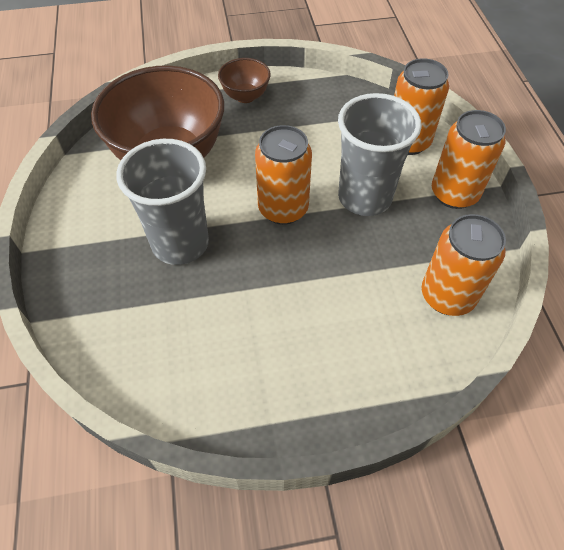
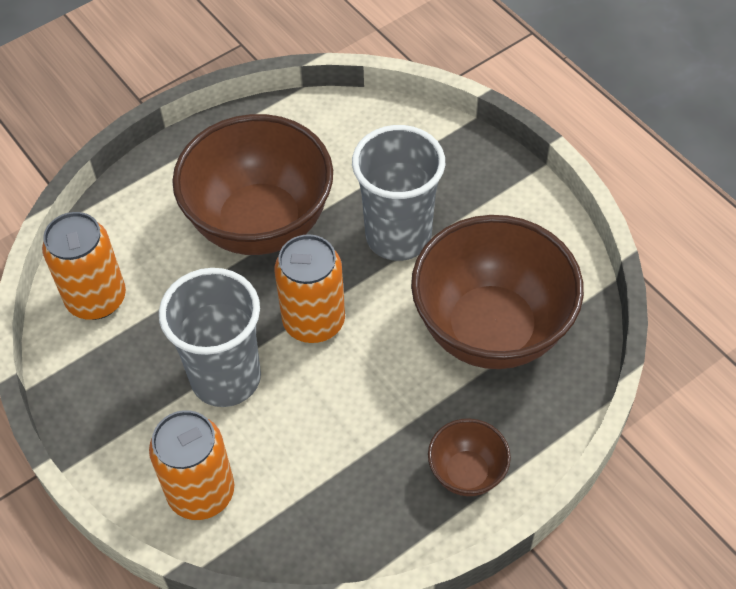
camera: 155 degrees right, 0 degrees up
orange can [432,110,506,209] -> none
none -> brown bowl [172,114,333,255]

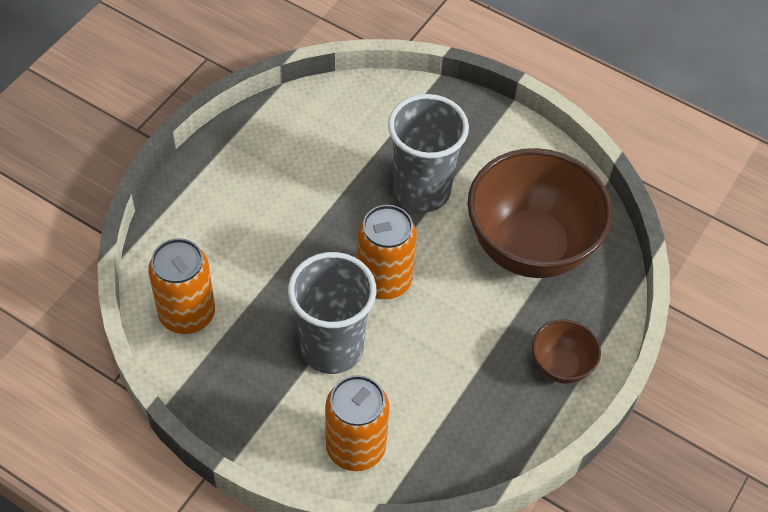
camera: 25 degrees left, 0 degrees up
brown bowl [172,114,333,255] -> none

